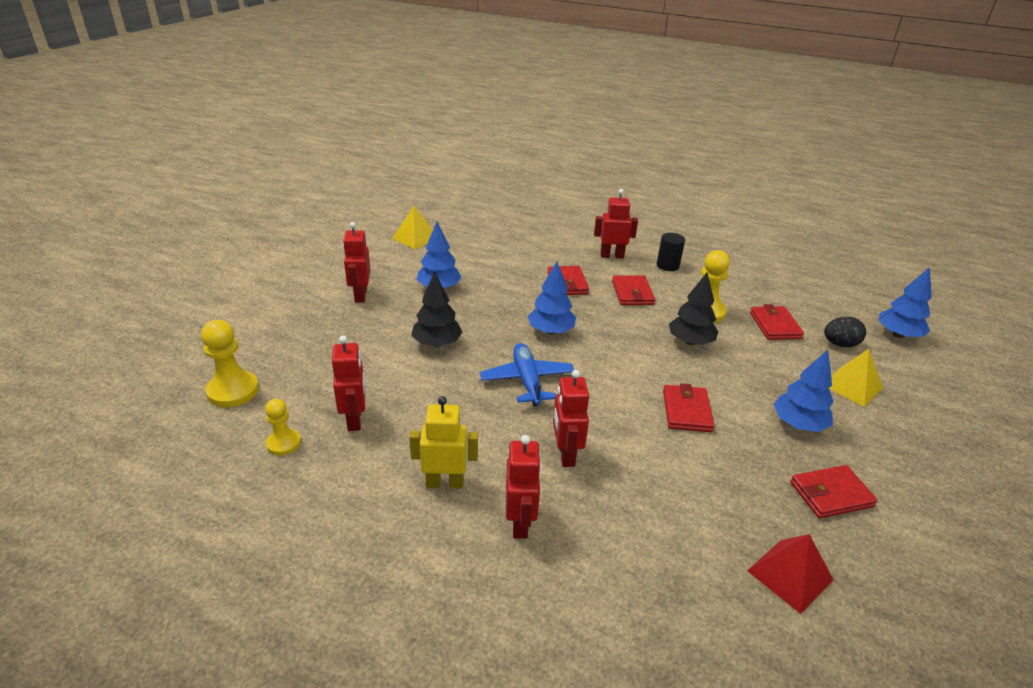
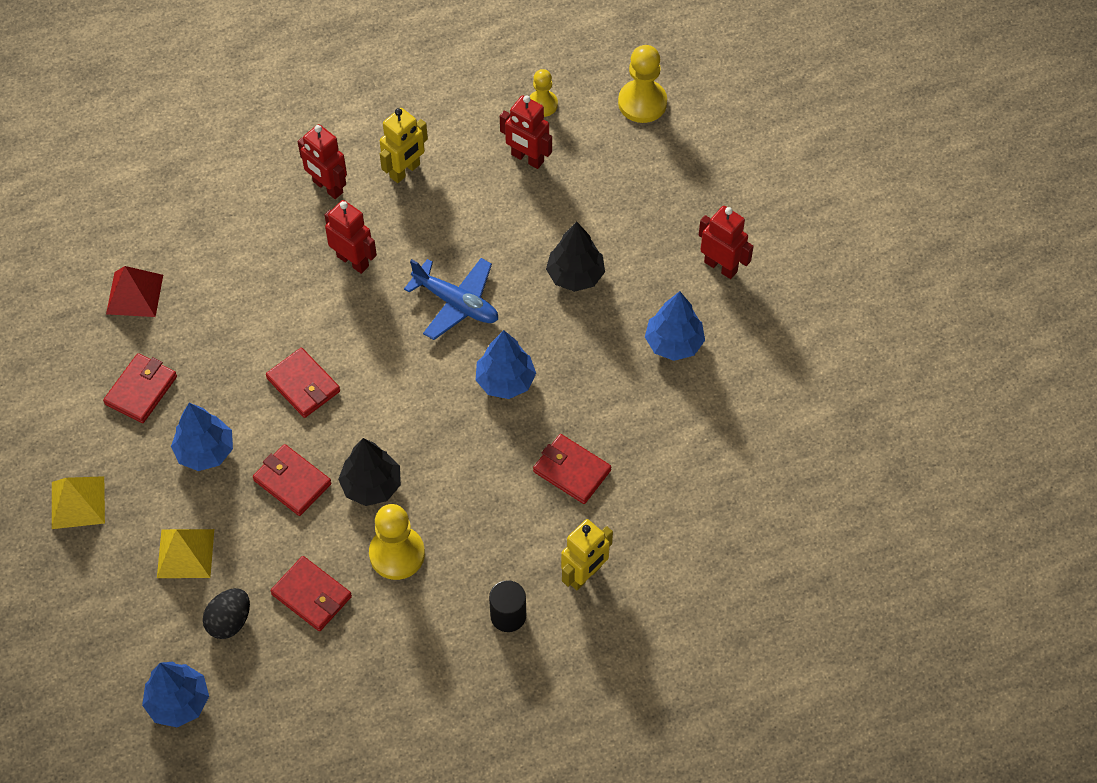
camera: 135 degrees right, 25 degrees up
yellow pyramid [392,206,433,249] -> yellow pyramid moved to [52,476,105,529]
red robot [594,189,638,258] -> yellow robot [561,519,613,590]
red wallet [612,275,655,305] -> red wallet moved to [253,444,331,516]

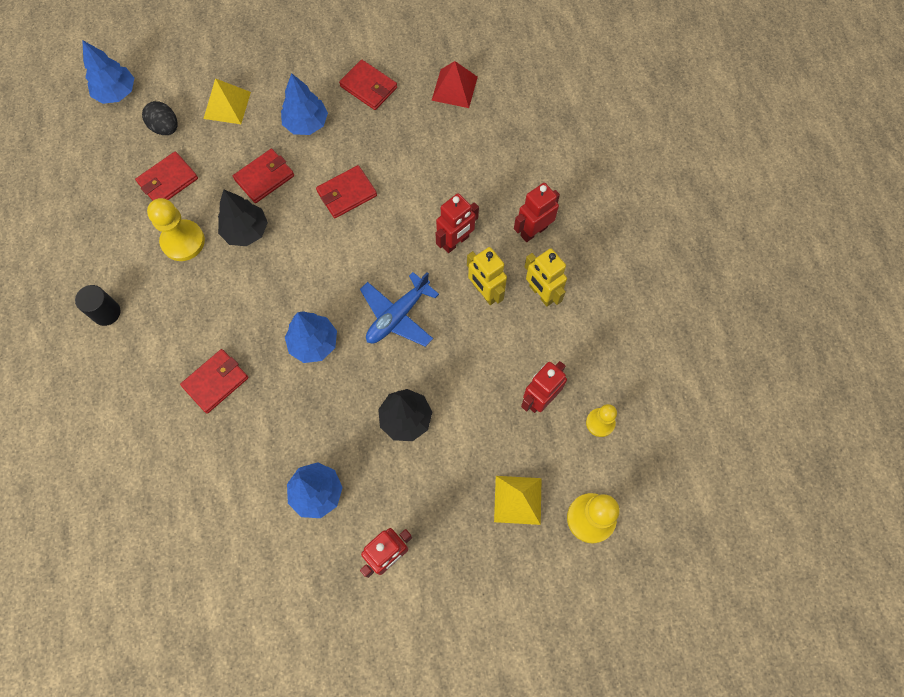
camera: 100 degrees right, 10 degrees up
yellow pyramid [52,476,105,529] -> yellow pyramid moved to [494,476,542,525]
yellow robot [561,519,613,590] -> yellow robot moved to [467,247,507,305]

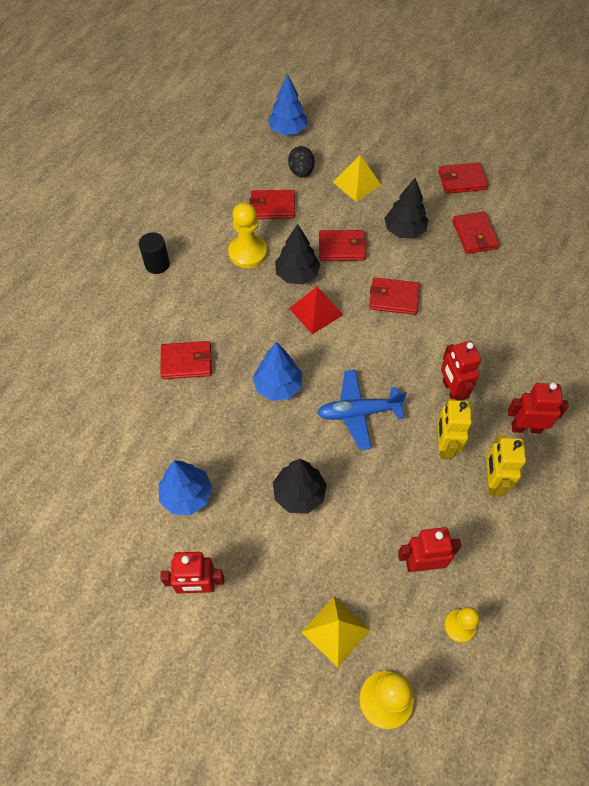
camera: 40 degrees right, 10 degrees down
blue tree [281,73,328,135] -> black tree [384,178,428,238]
red pyramid [431,61,478,108] -> red pyramid moved to [289,287,343,334]
red robot [435,193,479,253] -> red robot turned 75 degrees clockwise [441,341,481,401]
none -> red wallet [438,162,488,194]

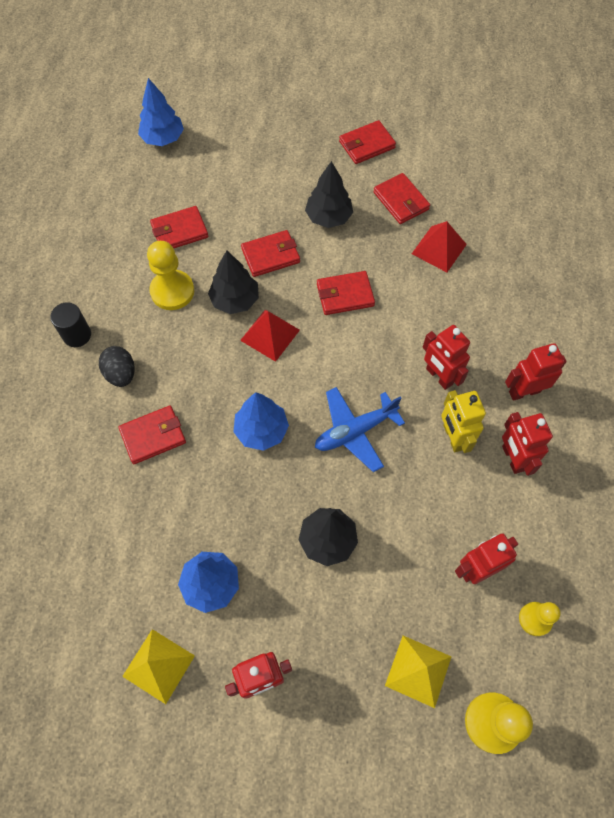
camera: 20 degrees left, 5 degrees up
black egg [288,146,315,177] -> black egg moved to [99,346,135,387]
yellow pyramid [333,155,381,202] -> yellow pyramid moved to [122,629,195,704]
yellow robot [486,435,526,496] -> red robot [502,412,553,476]
none -> red pyramid [412,221,467,272]

